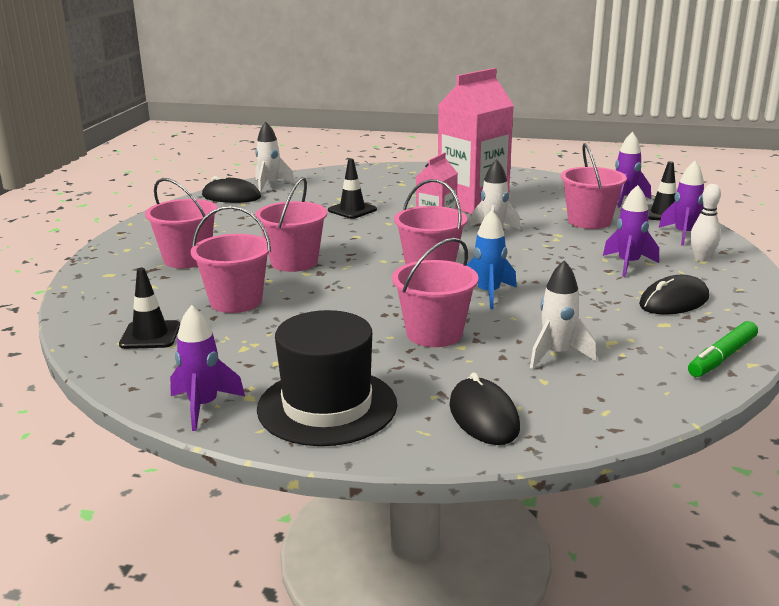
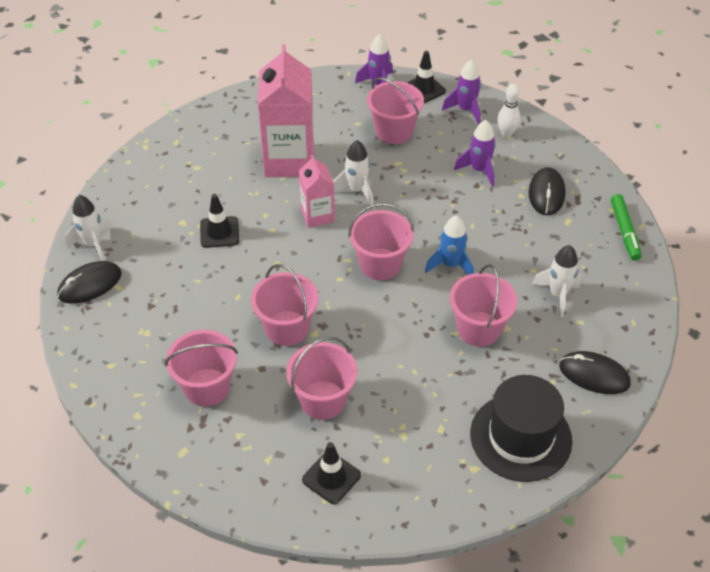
camera: 50 degrees left, 25 degrees up
purple rocket [170,305,245,431] -> none

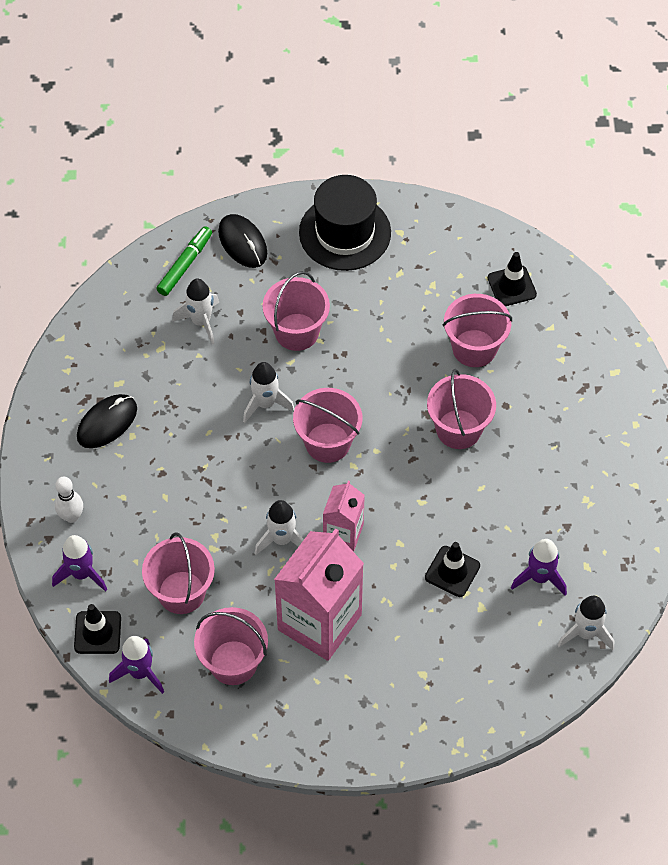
camera: 145 degrees left, 10 degrees up
black mouse [57,261,122,304] -> none
pink bucket [165,330,238,407] -> pink bucket moved to [194,607,268,685]
blue rocket [425,215,474,275] -> white rocket [243,362,295,423]
purple rocket [454,120,496,187] -> purple rocket moved to [511,539,567,595]
green marker [611,194,642,261] -> green marker moved to [156,226,212,296]

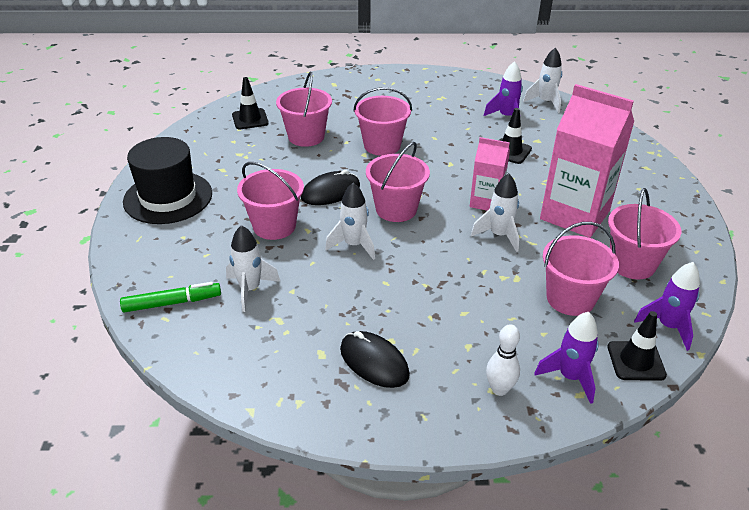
camera: 90 degrees left, 20 degrees down
green marker [156,226,212,296] -> green marker turned 135 degrees clockwise [120,282,221,313]
black mouse [218,214,267,268] -> black mouse moved to [301,170,360,205]

